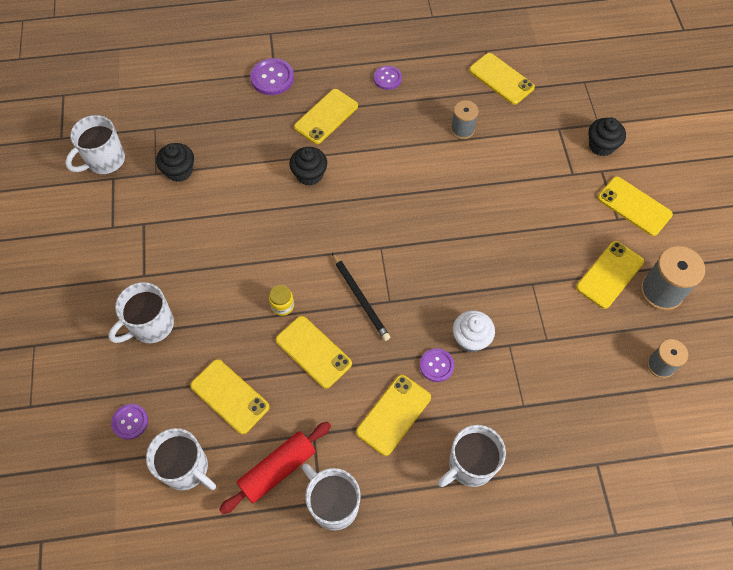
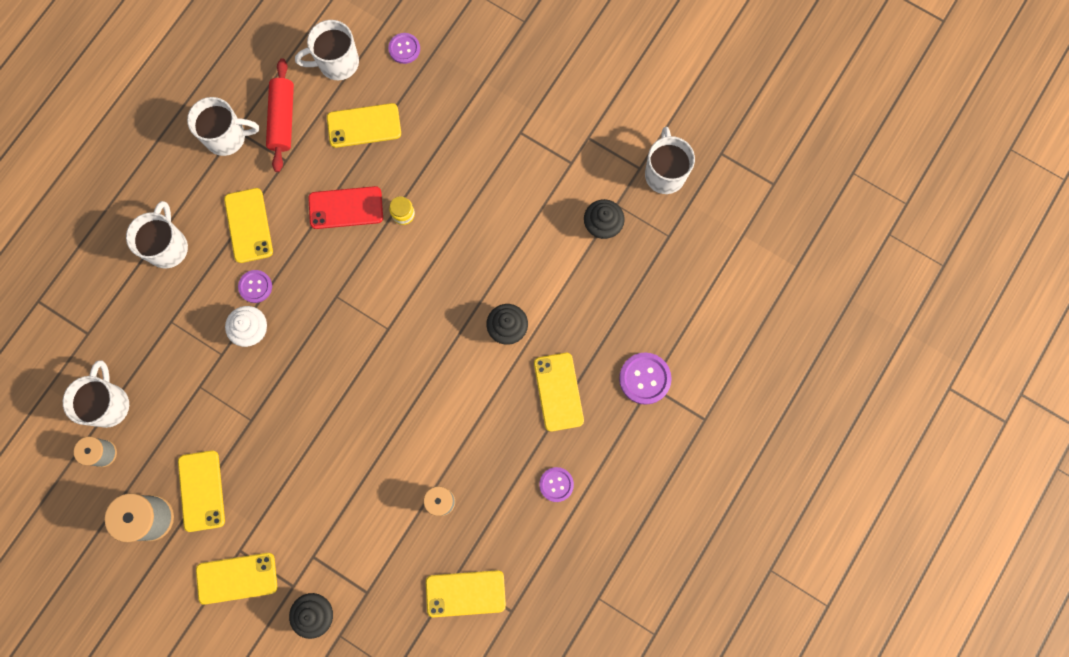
camera: 130 degrees right, 15 degrees up
white mug [108,282,174,343] -> white mug moved to [63,360,129,428]
yellow phone [276,316,352,389] -> red phone [308,186,383,229]
black pencil [332,253,390,341] -> none

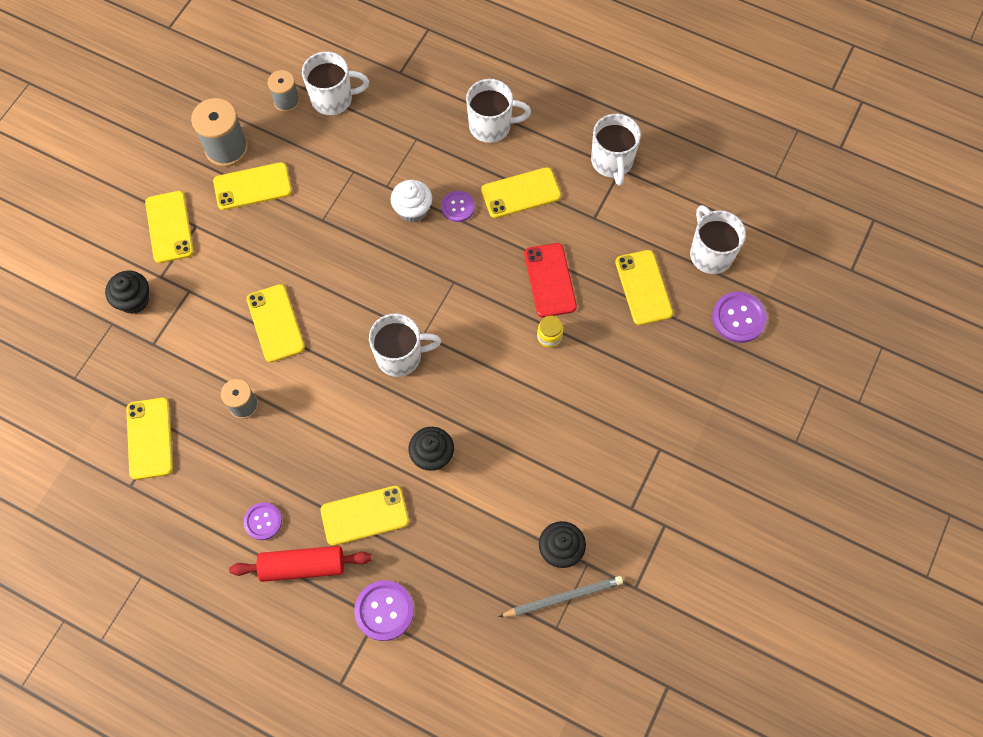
camera: 85 degrees right, 10 degrees down
red rolling pin [266,59,294,172] -> red rolling pin moved to [229,546,372,582]
purple button [388,33,420,64] -> purple button [712,291,767,343], size x1.53
white mug [645,127,695,194] -> white mug moved to [369,313,441,377]
none -> yellow phone [246,284,305,362]
none -> grey pencil [499,576,623,617]

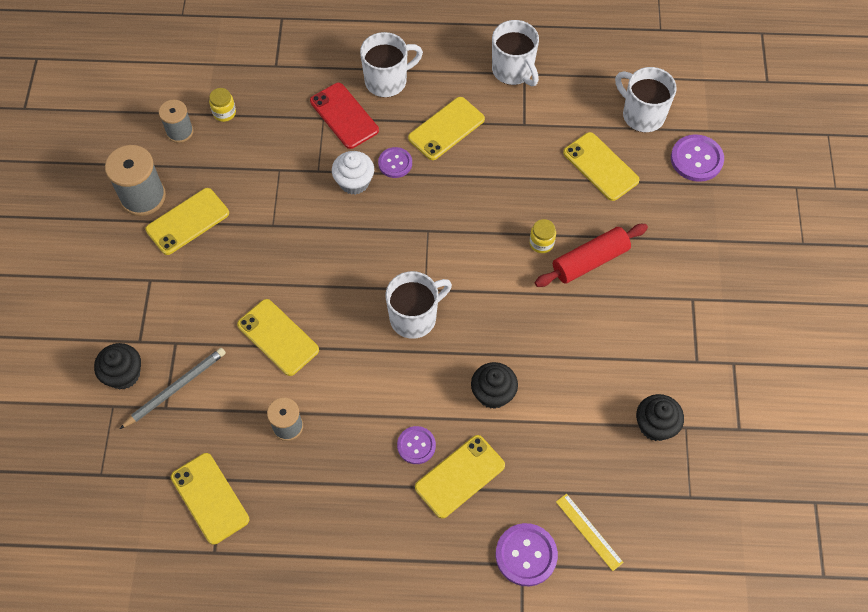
camera: 25 degrees left, 5 degrees down
yellow phone [145,191,194,263] -> none
red rolling pin [229,546,372,582] -> red rolling pin moved to [535,224,648,287]
purple button [244,502,282,540] -> purple button moved to [397,426,436,464]
white mug [302,51,369,115] -> yellow jar [209,88,236,122]
grey pencil [499,576,623,617] -> grey pencil moved to [120,348,226,429]
red phone [524,243,577,317] -> red phone moved to [310,83,379,149]
none -> yellow ruler [556,494,624,571]

